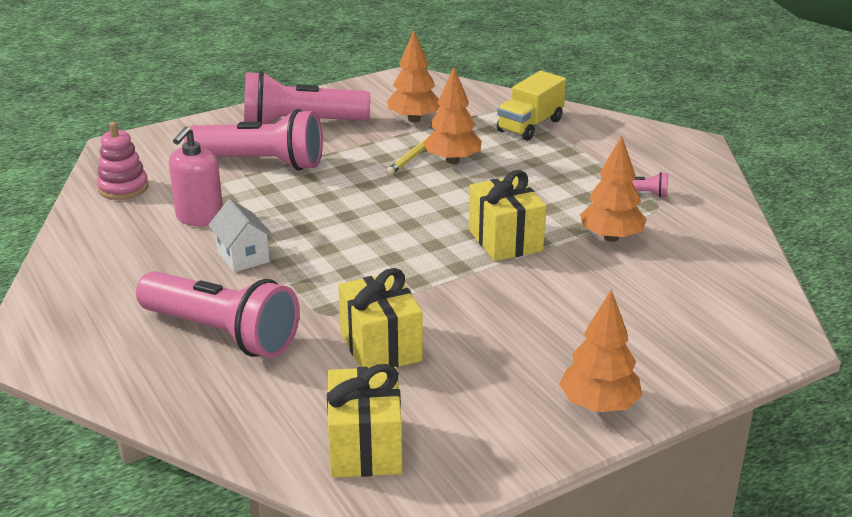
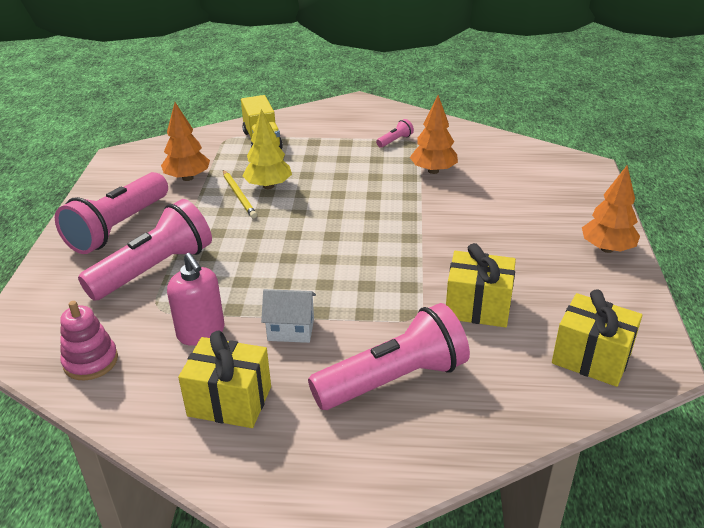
camera: 55 degrees left, 5 degrees up
orange tree [423,67,481,164] -> yellow tree [242,109,292,189]
yellow gift [469,170,546,261] -> yellow gift moved to [178,331,271,428]

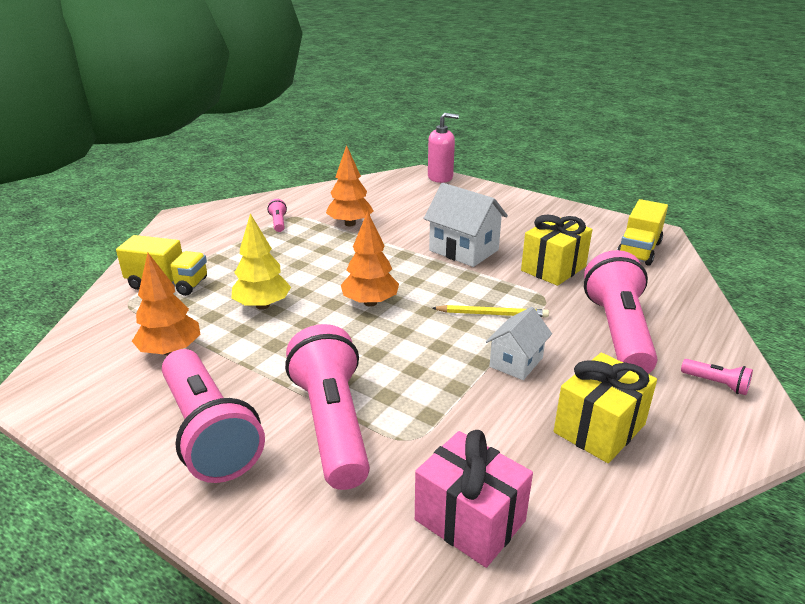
camera: 60 degrees left, 5 degrees down
pink stacking toy [60,301,118,381] -> pink gift [415,430,533,568]
pink soap dispenser [167,253,225,346] -> pink soap dispenser moved to [428,113,459,183]
yellow pencil [223,170,257,218] -> yellow pencil moved to [432,305,549,318]
yellow gift [552,289,642,387] -> yellow truck [617,199,668,266]
orange tree [582,165,640,253] -> orange tree moved to [341,211,399,307]
none -> white house [423,183,508,267]
none -> pink flashlight [681,359,753,395]

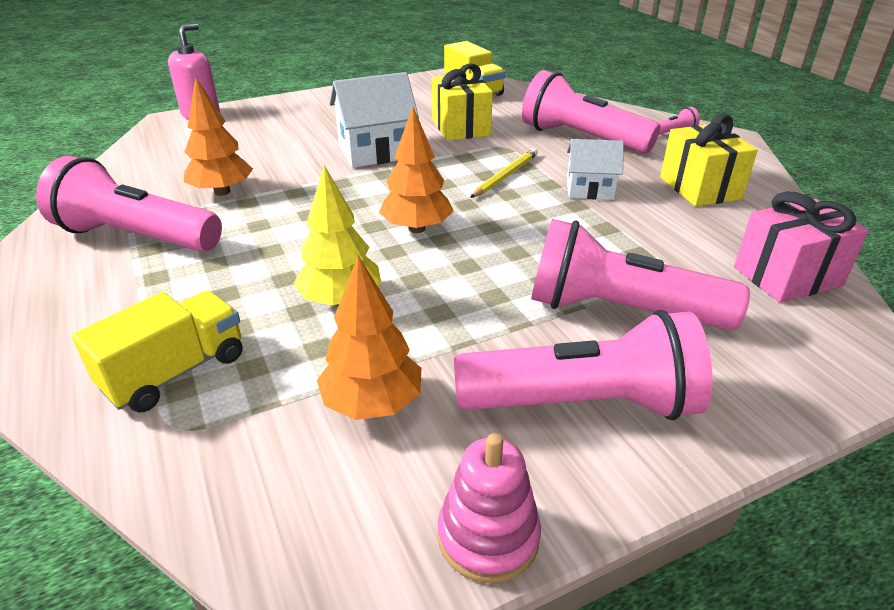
camera: 60 degrees left, 5 degrees up
pink flashlight [267,199,287,232] -> pink flashlight [36,156,222,252], size x2.49
white house [486,307,552,380] -> white house turned 60 degrees counterclockwise [567,139,624,200]
none -> pink stacking toy [438,433,541,583]

